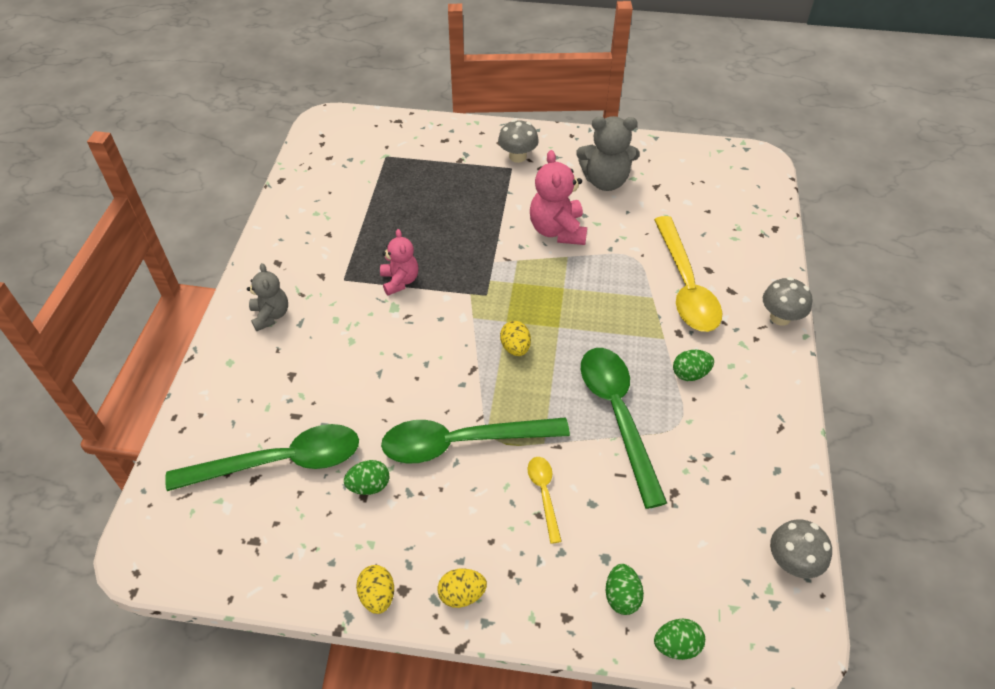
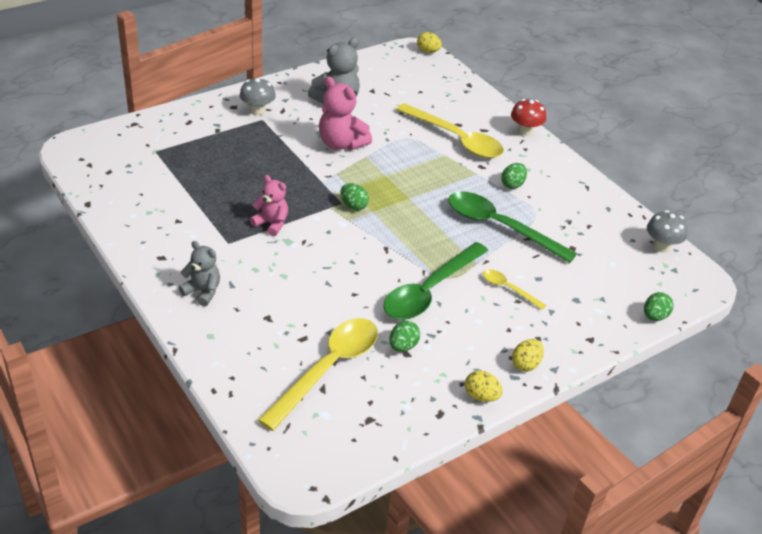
camera: 45 degrees left, 10 degrees down
green spoon [165,424,359,491] -> yellow spoon [258,318,378,431]
yellow egg [500,321,531,356] -> yellow egg moved to [417,32,442,53]
green egg [606,564,644,615] -> green egg moved to [341,183,369,211]
grey mushroom [763,277,812,326] -> red mushroom [511,99,546,136]

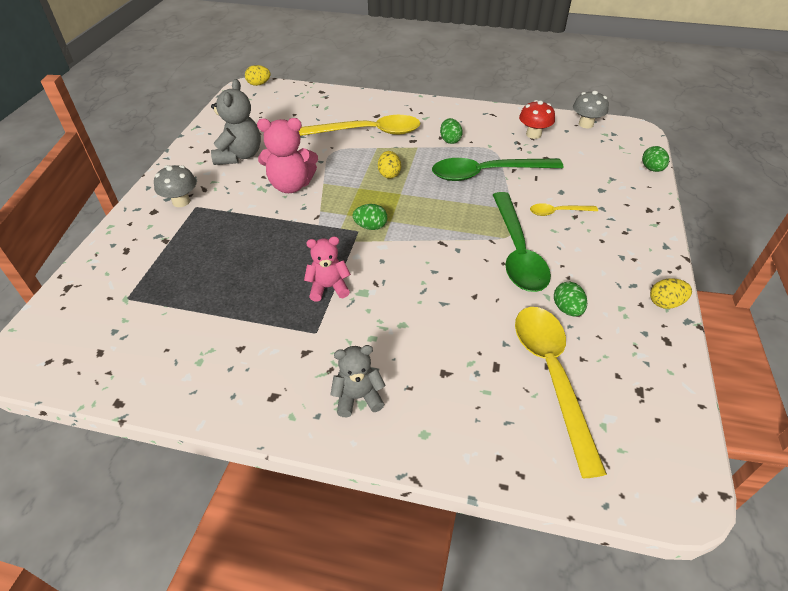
camera: 40 degrees left, 5 degrees up
red mushroom [511,99,546,136] -> red mushroom moved to [519,100,555,139]
yellow egg [512,339,544,372] -> yellow egg moved to [378,151,401,178]

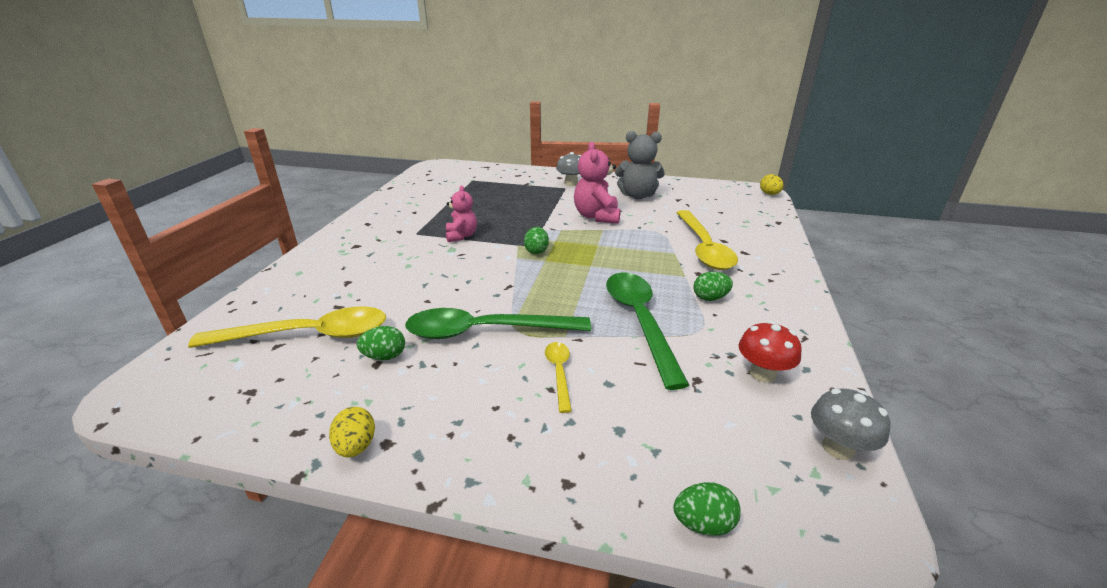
camera: 90 degrees right, 15 degrees down
grey teddy bear [331,345,386,417] -> none
yellow egg [378,151,401,178] -> none

